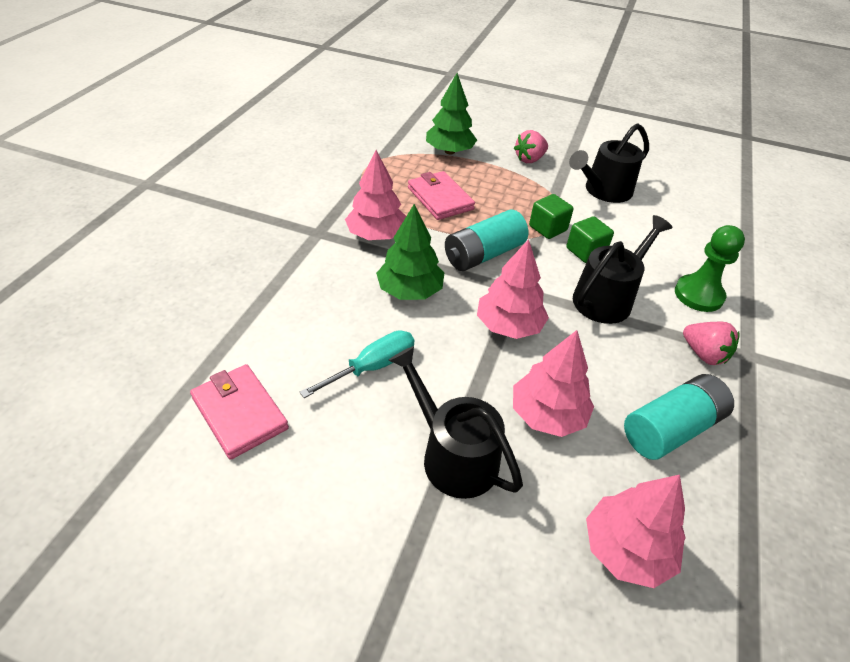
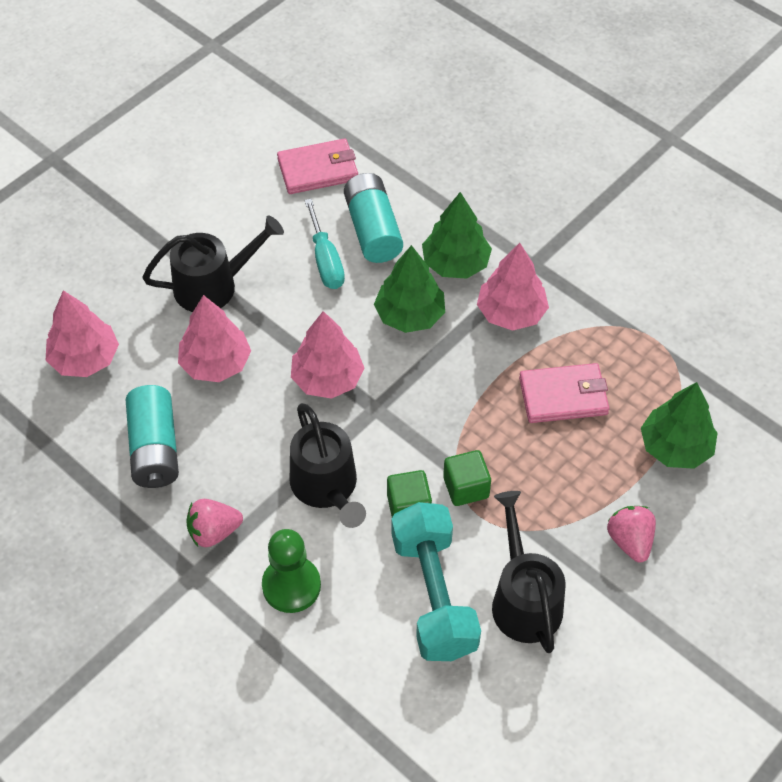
camera: 115 degrees right, 10 degrees up
turquoise battery [445,210,528,271] -> turquoise battery moved to [344,173,403,263]
none -> turquoise dumbbell [392,502,481,661]
none -> green tree [422,192,492,279]

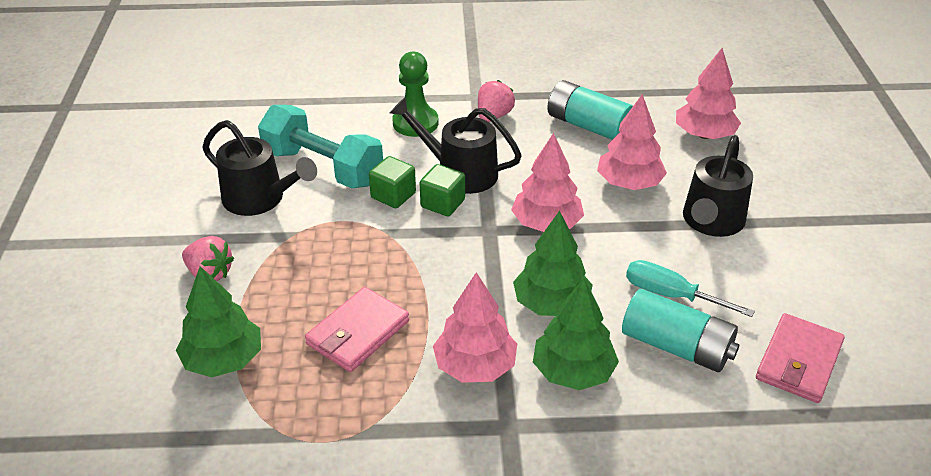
camera: 135 degrees right, 15 degrees down
green cube [443,450,491,506] -> green cube moved to [420,164,465,216]

